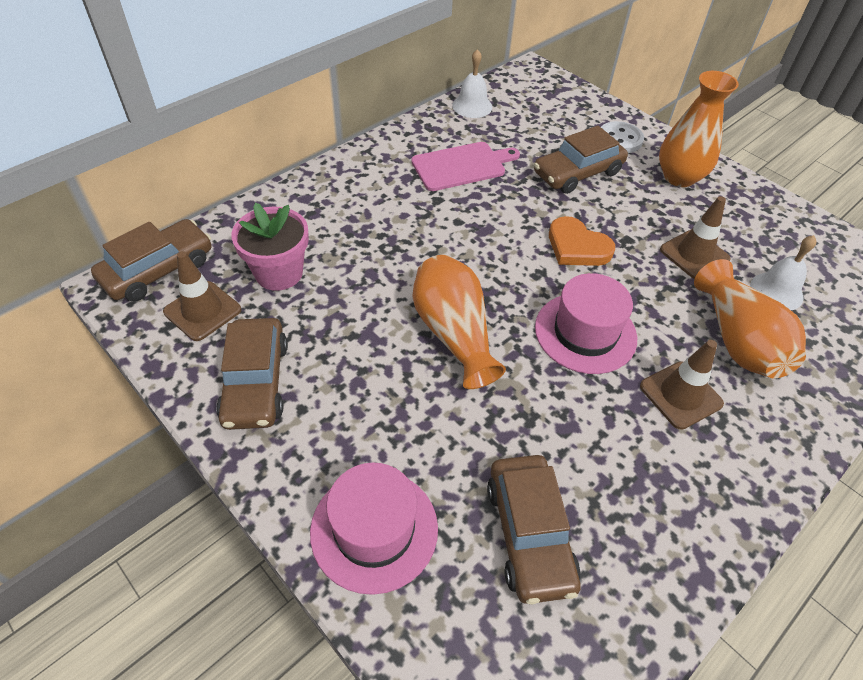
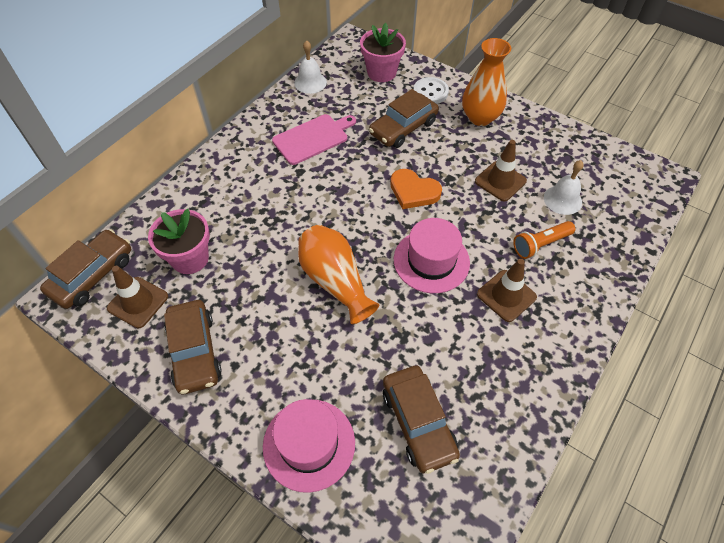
camera: 10 degrees left, 5 degrees up
orange vase [694,259,806,378] -> orange flashlight [513,221,575,259]
none -> pink flower pot [360,23,406,82]

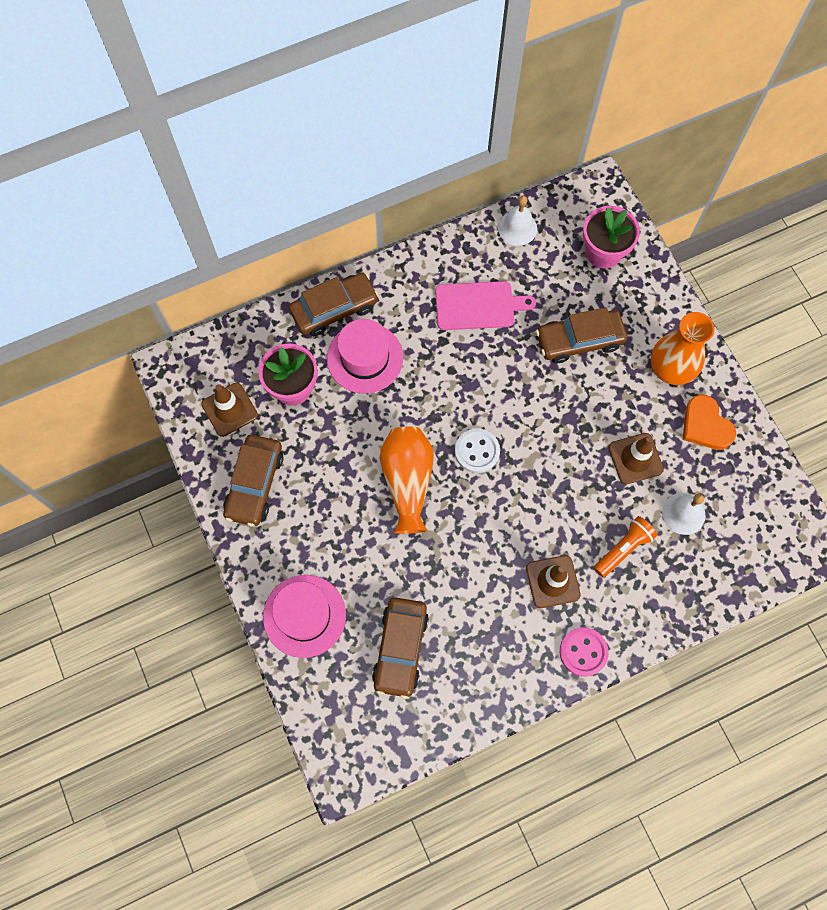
camera: 30 degrees right, 15 degrees up
brown car [40,229,131,309] -> brown car moved to [289,272,379,336]
orange heart [390,169,442,209] -> orange heart moved to [683,395,736,450]
pink hat [394,218,470,293] -> pink hat moved to [327,319,403,394]
white button [413,77,449,104] -> white button moved to [455,428,500,473]
orange flashlight [513,221,575,259] -> orange flashlight turned 135 degrees clockwise [594,516,657,578]
none -> pink button [560,627,609,677]

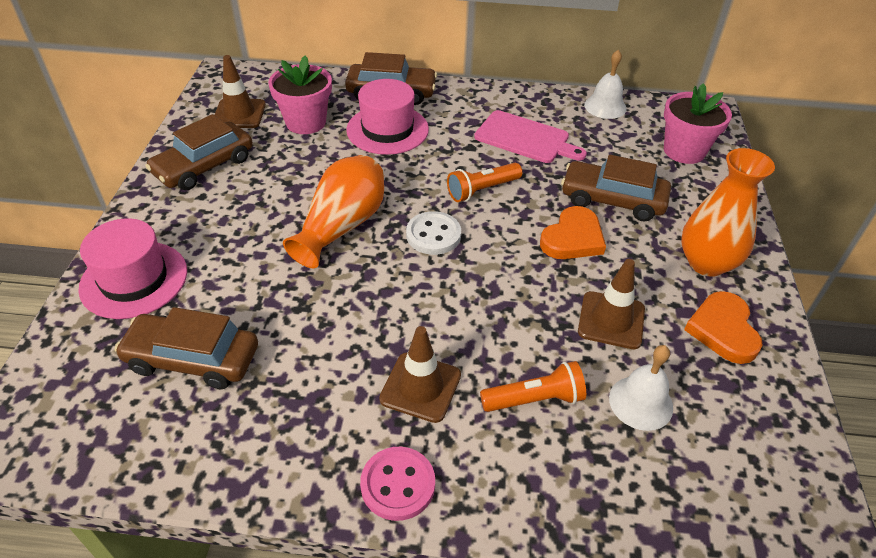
camera: 30 degrees right, 25 degrees down
brown car [372,597,429,699] -> brown car turned 60 degrees clockwise [115,307,258,389]
none -> orange flashlight [447,163,522,202]
none -> orange heart [540,206,606,259]

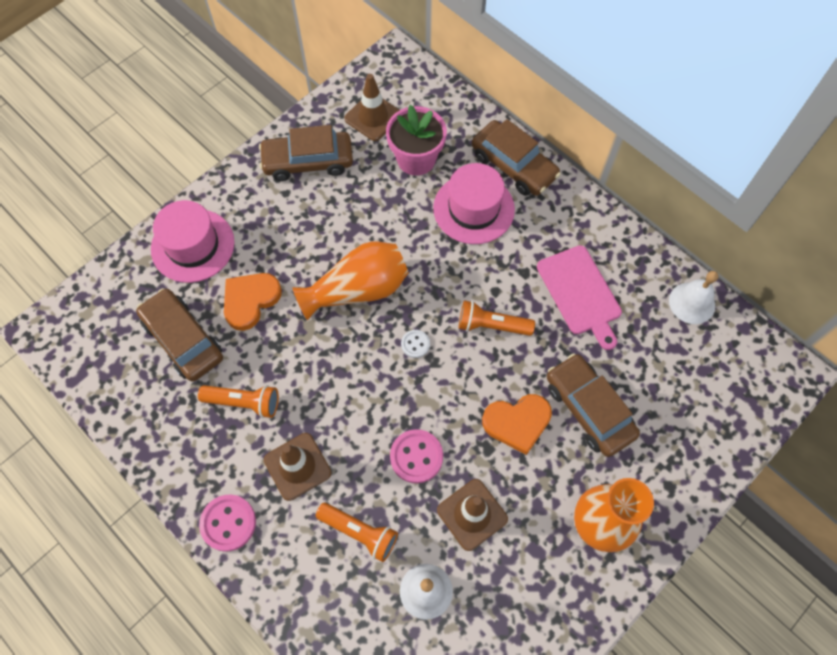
camera: 40 degrees right, 20 degrees up
white button [406,211,461,255] -> white button [401,330,430,358], size x0.58
pink flower pot [664,83,732,164] -> none
orange heart [684,291,763,364] -> orange heart moved to [224,273,282,331]
none -> orange flashlight [198,385,279,418]
none -> pink button [390,429,443,483]

